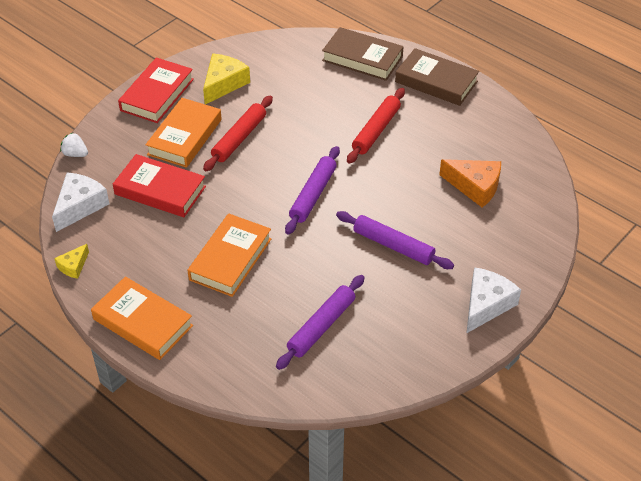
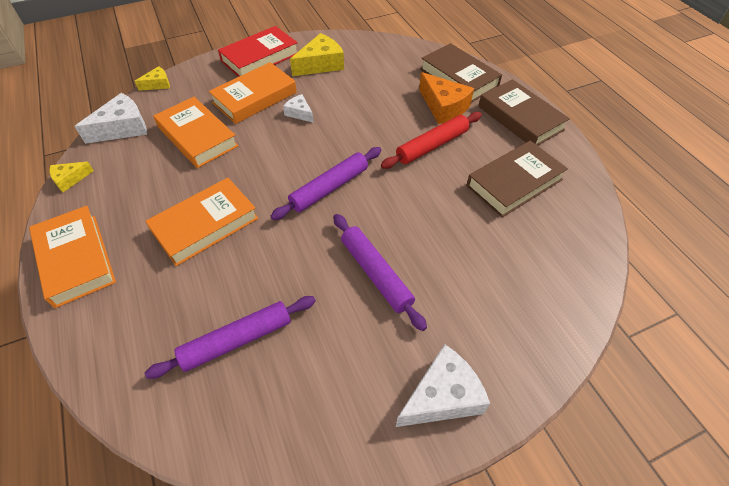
camera: 25 degrees right, 5 degrees up
white strawberry [60,133,88,157] -> yellow cheese [135,66,170,91]
red book [113,154,206,217] -> orange book [153,97,238,168]
red rolling pin [203,96,273,171] -> white cheese [283,94,314,123]
orange cheese [439,159,501,207] -> orange cheese moved to [419,72,474,124]
none -> brown book [467,141,568,218]

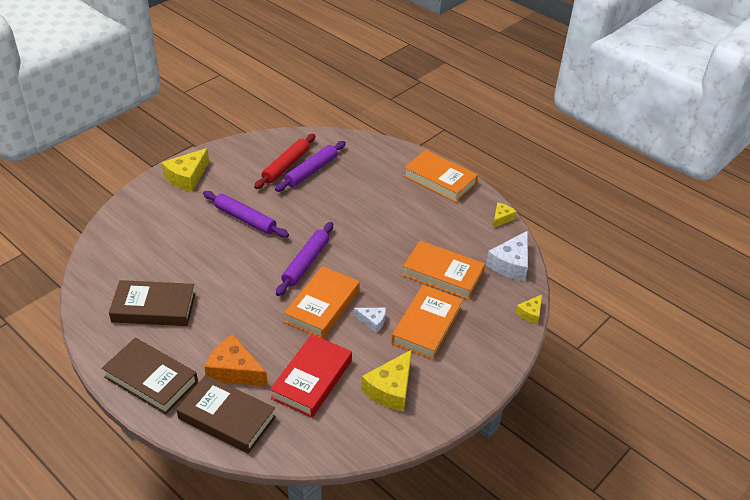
camera: 155 degrees right, 10 degrees down
orange book [145,178,258,266] -> orange book moved to [284,266,360,339]
red book [218,26,298,77] -> red book moved to [270,334,352,418]
red rolling pin [381,112,482,169] -> red rolling pin moved to [254,134,315,189]
white cheese [396,344,490,427] -> yellow cheese [162,148,209,192]
brown book [467,141,568,218] -> brown book turned 60 degrees clockwise [109,280,195,326]

